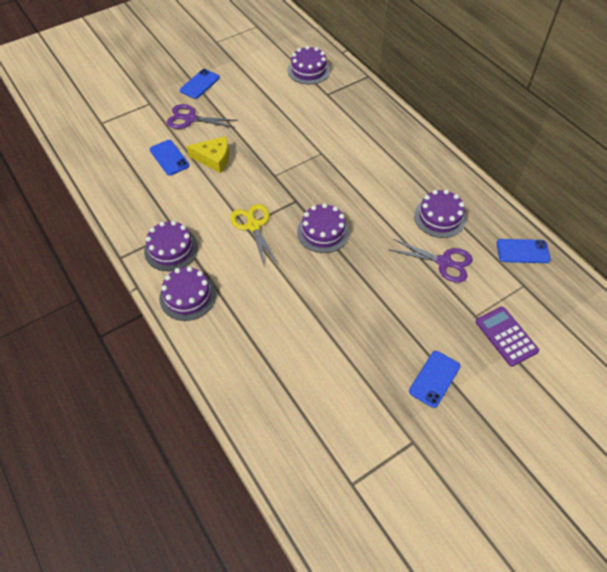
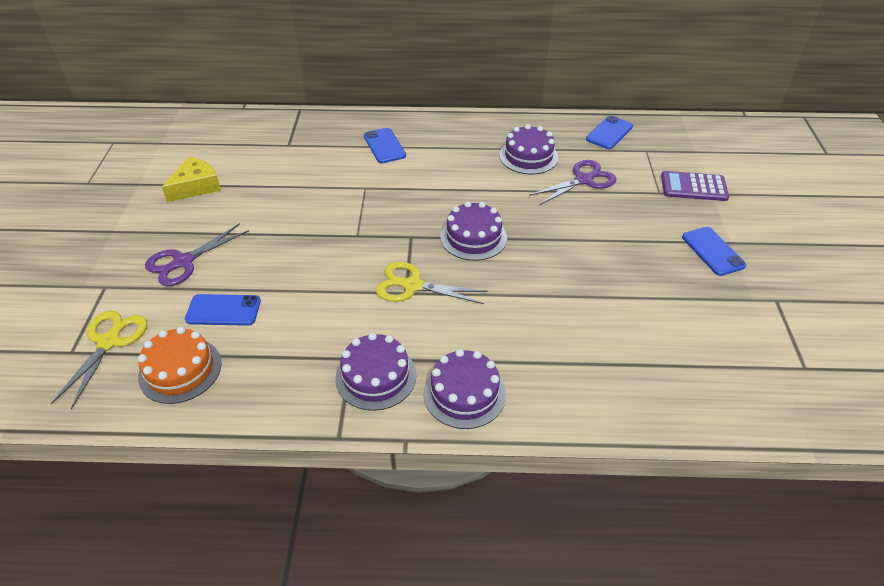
camera: 55 degrees left, 10 degrees down
blue phone [180,69,220,99] -> blue phone moved to [364,128,406,163]
yellow cheese [187,136,229,173] -> yellow cheese moved to [162,156,221,202]
purple cake [288,46,330,84] -> none
none -> yellow scissors [51,311,147,409]
none -> orange cake [138,327,221,404]

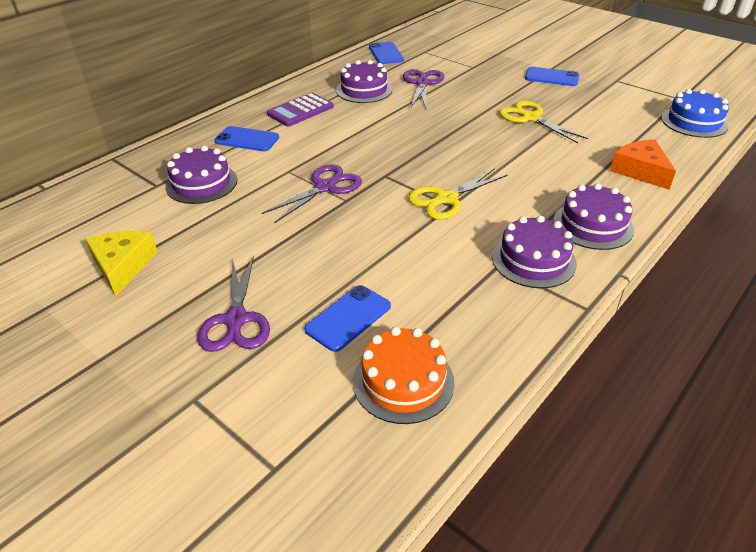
camera: 50 degrees left, 5 degrees down
yellow scissors [51,311,147,409] -> yellow scissors moved to [499,101,588,143]
purple cake [440,201,507,261] -> purple cake moved to [166,145,237,204]
purple calculator [661,171,729,201] -> purple calculator moved to [267,93,334,126]
none -> purple scissors [261,164,362,223]
none -> orange cheese [610,139,676,190]
none -> blue cake [661,89,729,138]

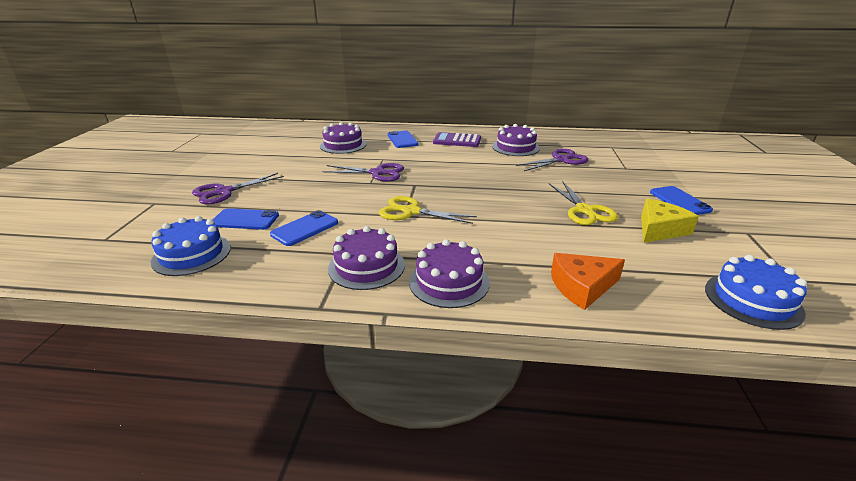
camera: 55 degrees right, 10 degrees down
yellow cheese [85,231,157,296] -> yellow cheese moved to [641,198,699,243]
orange cake [353,327,454,424] -> blue cake [151,216,231,276]
blue phone [369,42,404,64] -> blue phone moved to [270,210,338,246]
yellow scissors [499,101,588,143] -> yellow scissors turned 150 degrees clockwise [549,181,618,225]
orange cheese [610,139,676,190] -> orange cheese turned 135 degrees counterclockwise [551,253,625,310]

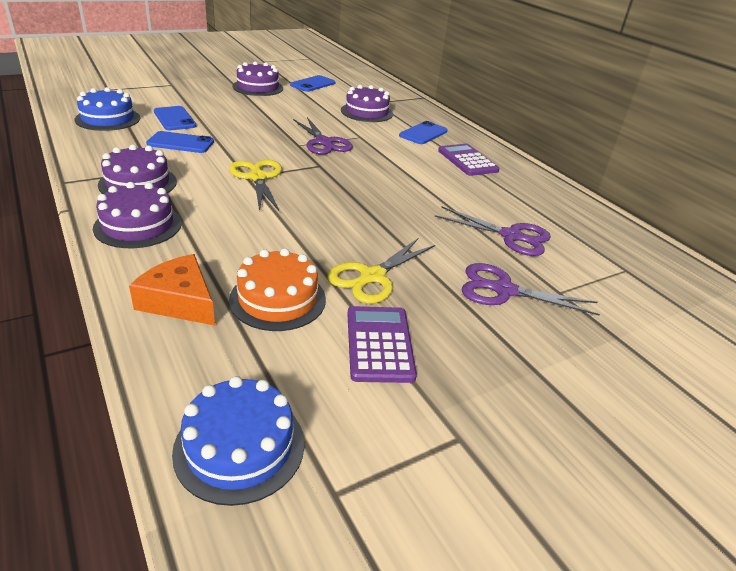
camera: 50 degrees right, 5 degrees up
purple scissors [192,173,284,204] -> purple scissors moved to [462,263,600,316]
purple cake [492,124,540,156] -> purple cake moved to [233,61,283,96]
yellow cheese [641,198,699,243] -> purple calculator [347,306,417,383]
blue phone [650,186,713,215] -> blue phone moved to [290,75,336,92]
none -> orange cake [229,248,326,331]

